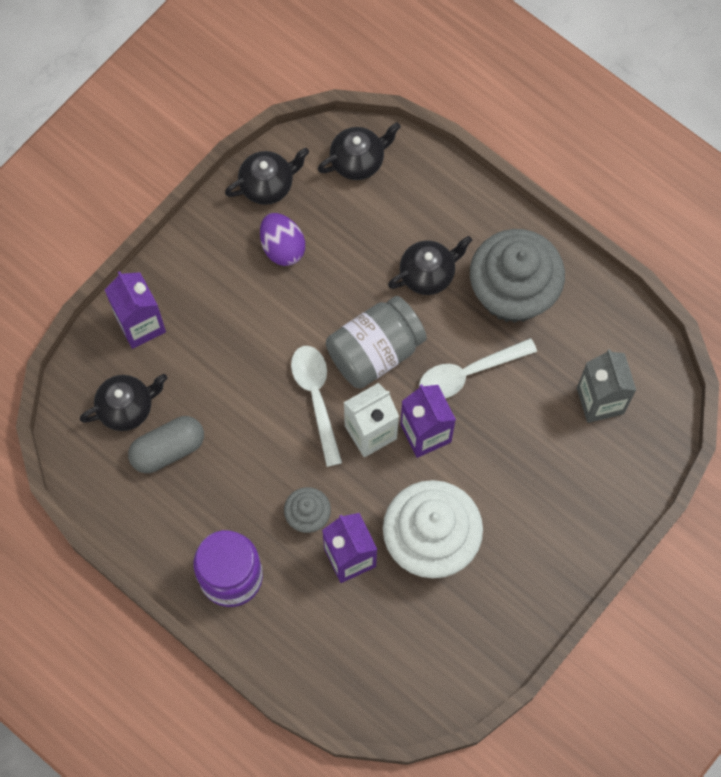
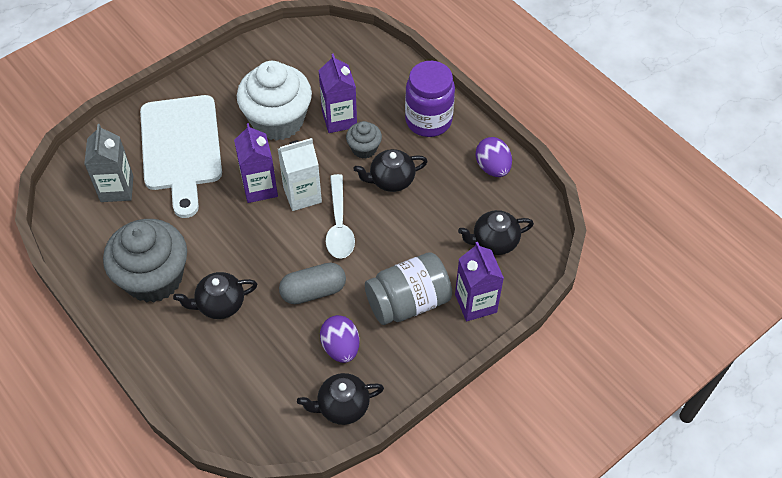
camera: 170 degrees left, 15 degrees down
grey capsule [128,416,204,473] -> grey capsule moved to [279,263,346,304]
black teapot [318,122,401,180] -> black teapot moved to [353,149,428,192]
grey jar [326,296,427,389] -> grey jar moved to [365,252,452,325]
white spoon [419,338,537,398] -> none
none -> white cutting board [140,95,222,218]
none -> purple egg [476,137,512,177]

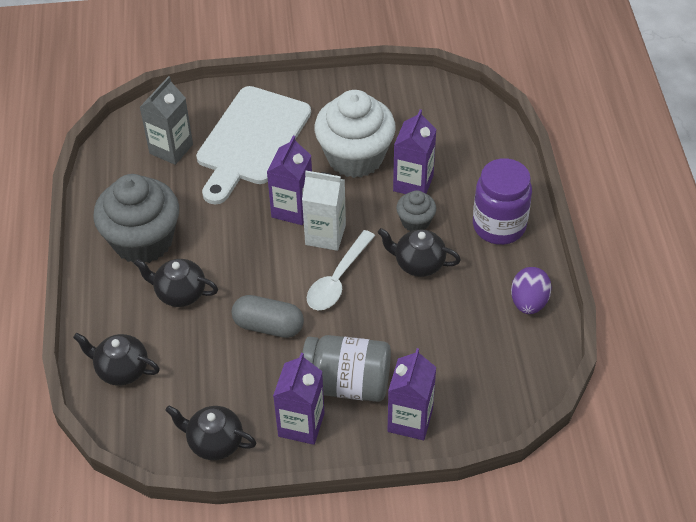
camera: 35 degrees right, 5 degrees down
purple egg [320,315,360,363] -> none
black teapot [458,210,534,255] -> black teapot moved to [73,333,160,385]
none -> purple carton [273,353,325,445]

